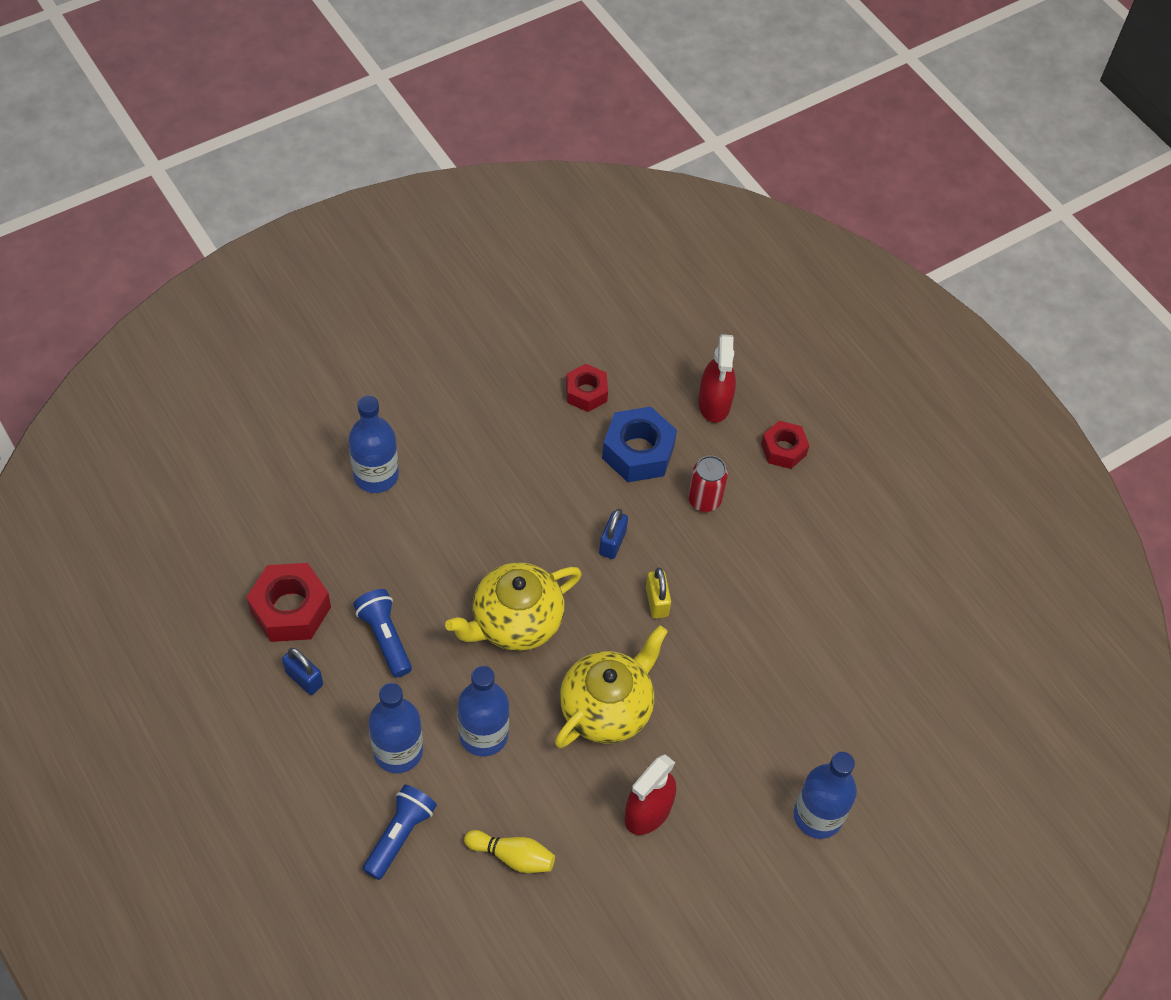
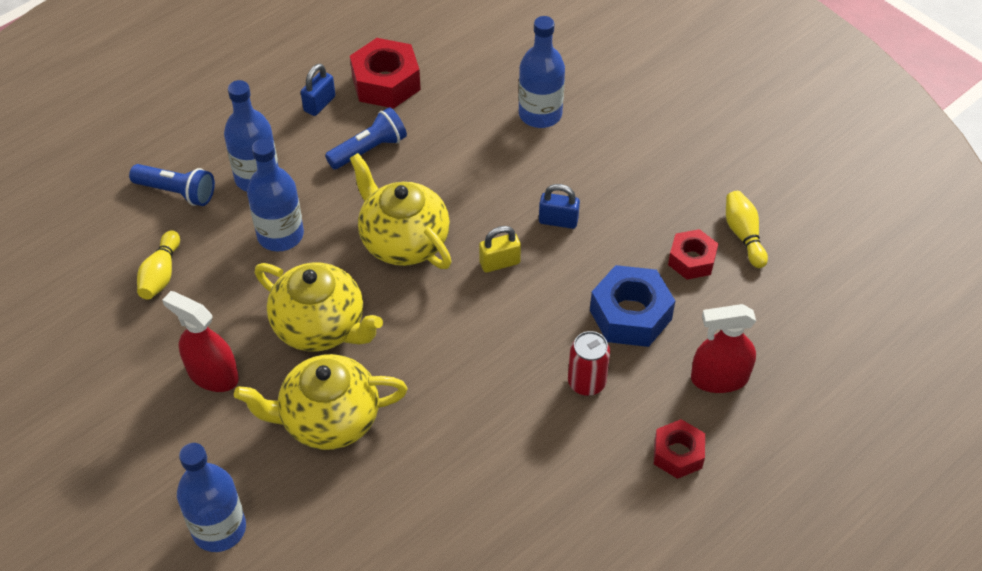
camera: 85 degrees right, 5 degrees down
blue padlock [599,509,628,559] -> blue padlock moved to [539,184,580,229]
yellow padlock [646,568,671,619] -> yellow padlock moved to [479,226,521,273]
none -> yellow teapot [234,354,408,450]
none -> yellow bowling pin [726,191,768,268]

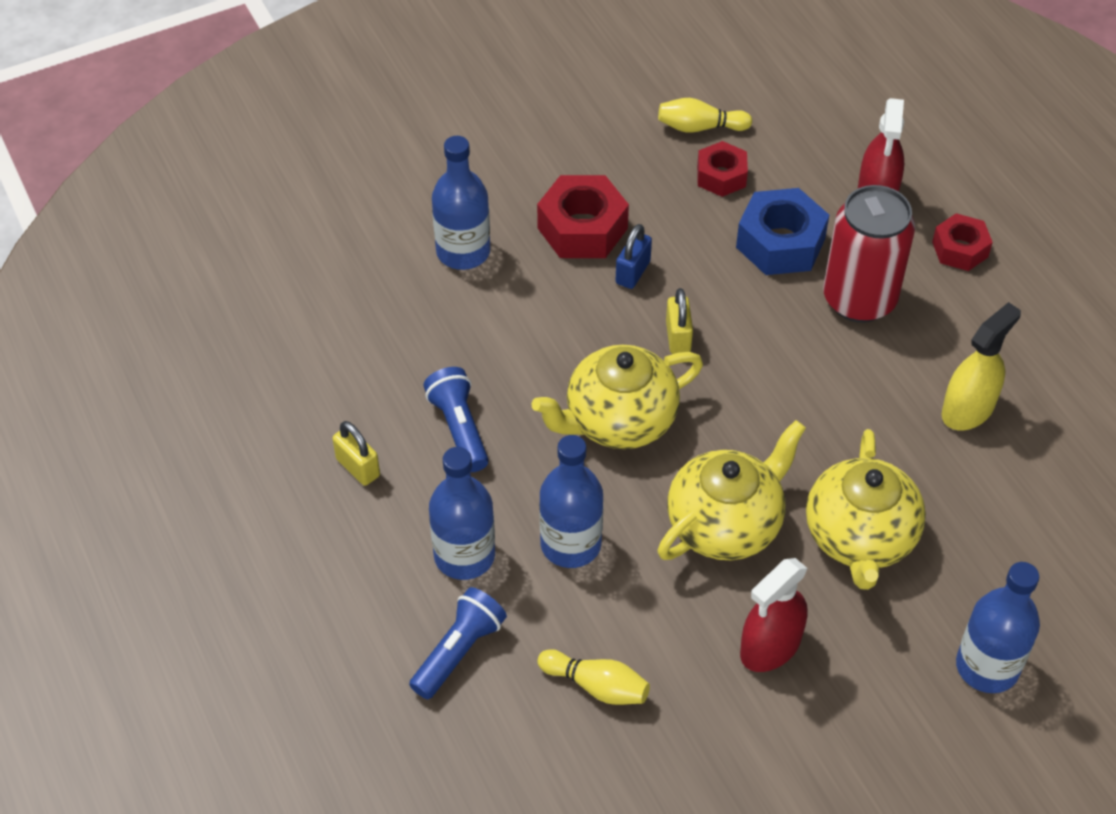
camera: 75 degrees left, 0 degrees up
blue padlock [301,64,335,116] -> yellow padlock [332,421,380,486]
red nut [350,38,421,108] -> red nut moved to [537,175,629,258]
red can [568,331,610,396] -> red can [823,185,915,323], size x1.79
none -> yellow spray bottle [942,302,1021,430]

